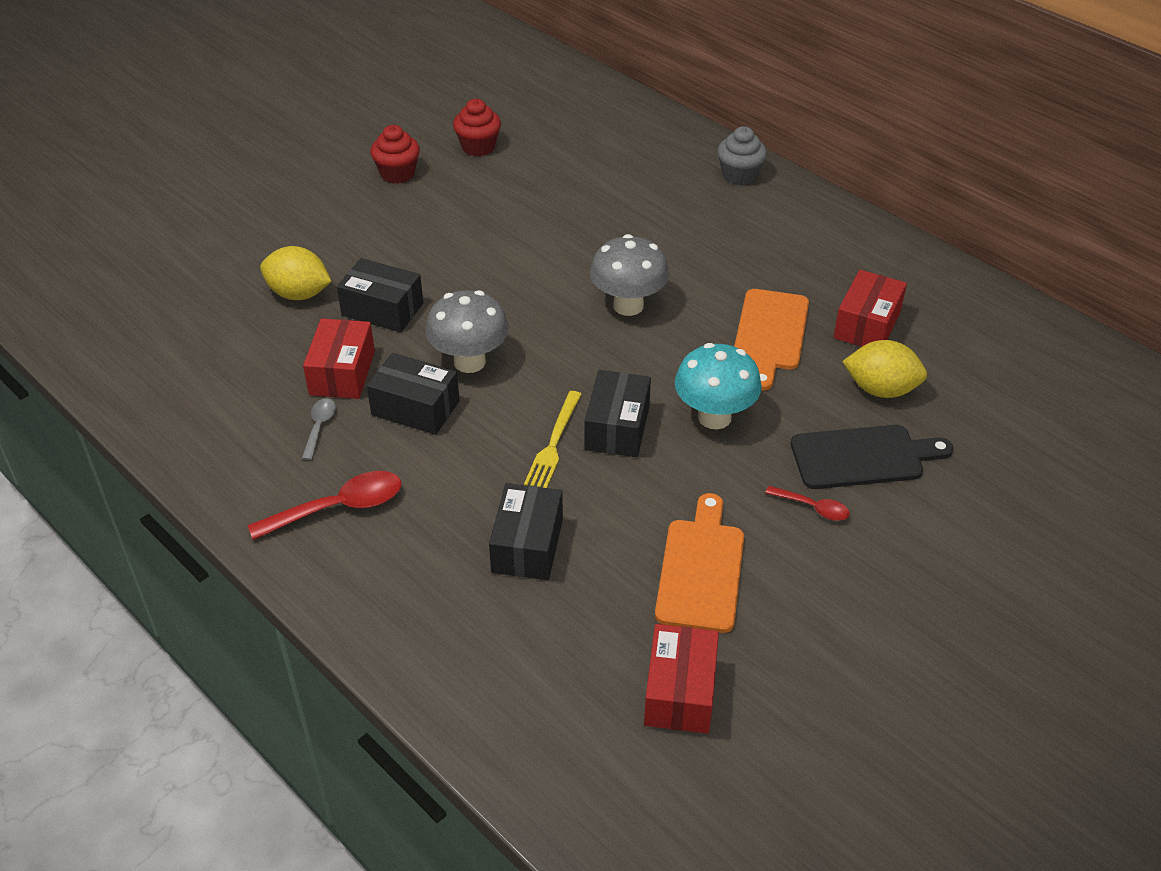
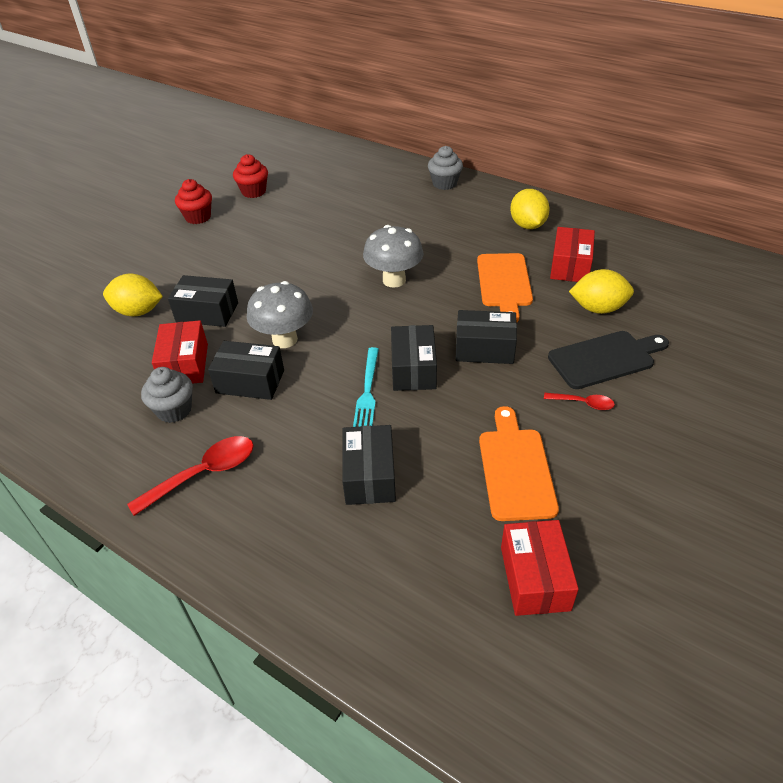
camera: 10 degrees left, 0 degrees up
grey spoon [302,398,336,460] -> grey cupcake [141,367,193,423]
yellow fork [524,391,582,488] -> turquoise fork [353,347,379,427]
turquoise mushroom [675,343,762,429] -> black box [455,310,517,364]
none -> yellow lemon [510,189,550,229]

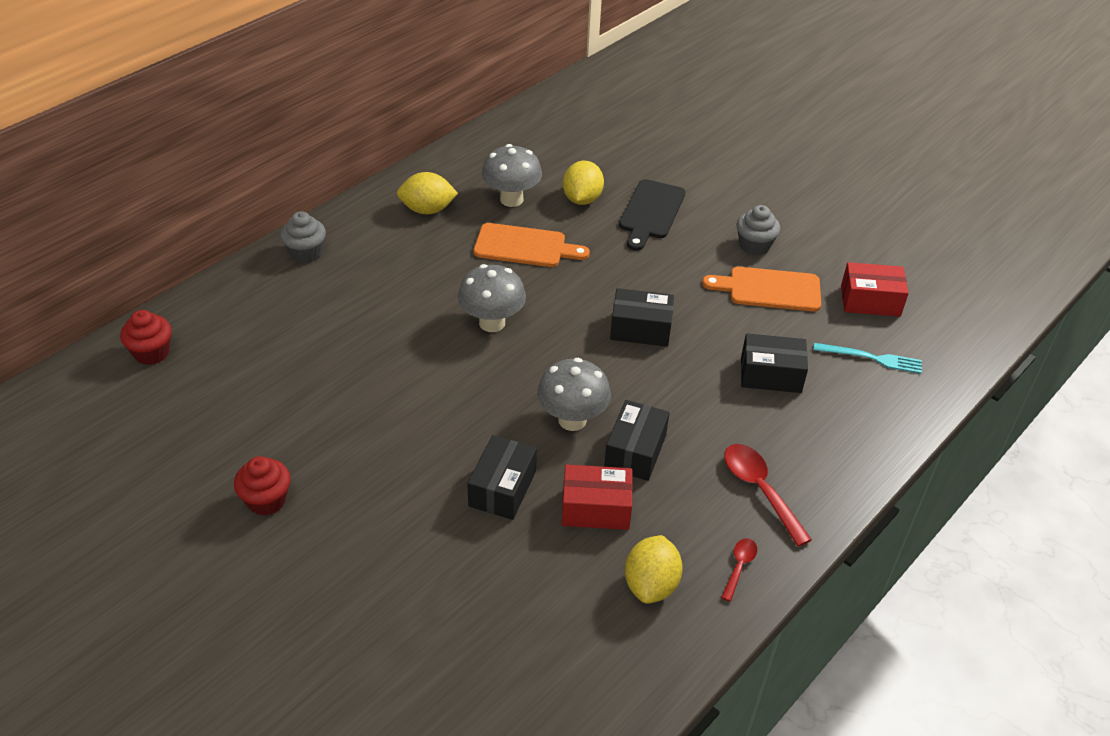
camera: 85 degrees left, 0 degrees up
yellow lemon [103,274,163,316] -> yellow lemon moved to [625,535,683,604]
grey cupcake [141,367,193,423] -> grey cupcake moved to [737,205,780,256]
red cupcake [233,154,268,198] -> red cupcake moved to [120,310,172,365]
turquoise fork [353,347,379,427] -> turquoise fork moved to [813,343,922,374]
black box [455,310,517,364] -> none
red spoon [544,393,615,410] -> red spoon moved to [721,538,757,602]
black cutting board [548,331,669,389] -> black cutting board turned 150 degrees counterclockwise [619,179,685,251]
red box [550,227,595,282] -> grey mushroom [482,144,542,207]

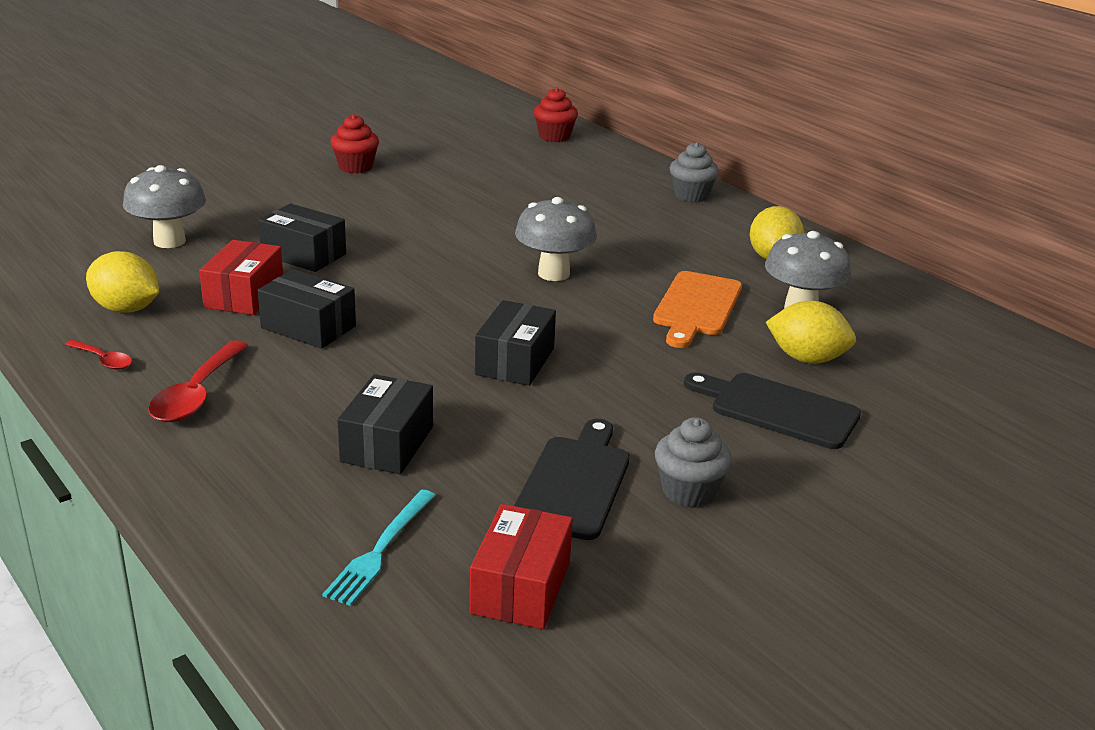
camera: 100 degrees right, 15 degrees down
grey mushroom [537,358,611,431] -> grey mushroom moved to [123,165,206,248]
orange cutting board [702,267,821,312] -> black cutting board [514,419,630,540]
red spoon [724,444,812,546] -> red spoon turned 120 degrees clockwise [148,340,248,422]

